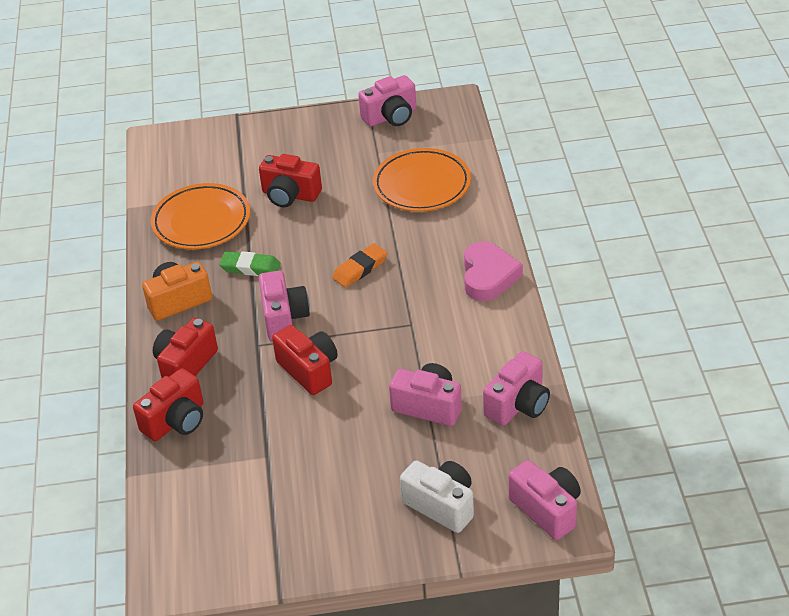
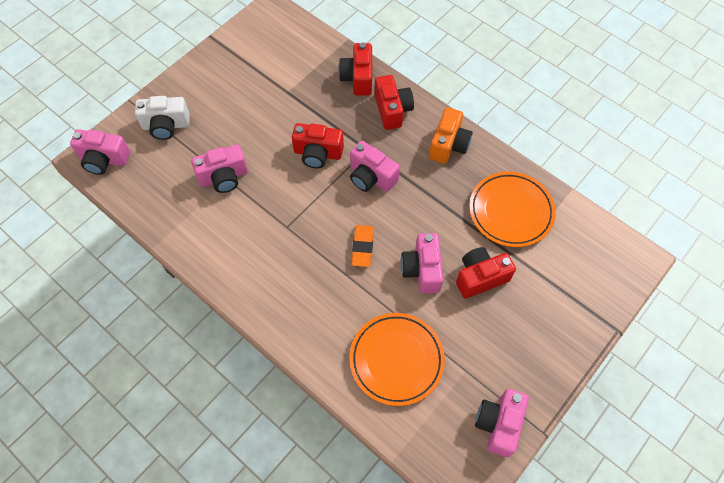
camera: 135 degrees right, 20 degrees up
green eraser [219,251,281,276] -> none
pink heart [464,241,523,301] -> none
pink camera [483,351,550,426] -> pink camera moved to [401,233,443,293]

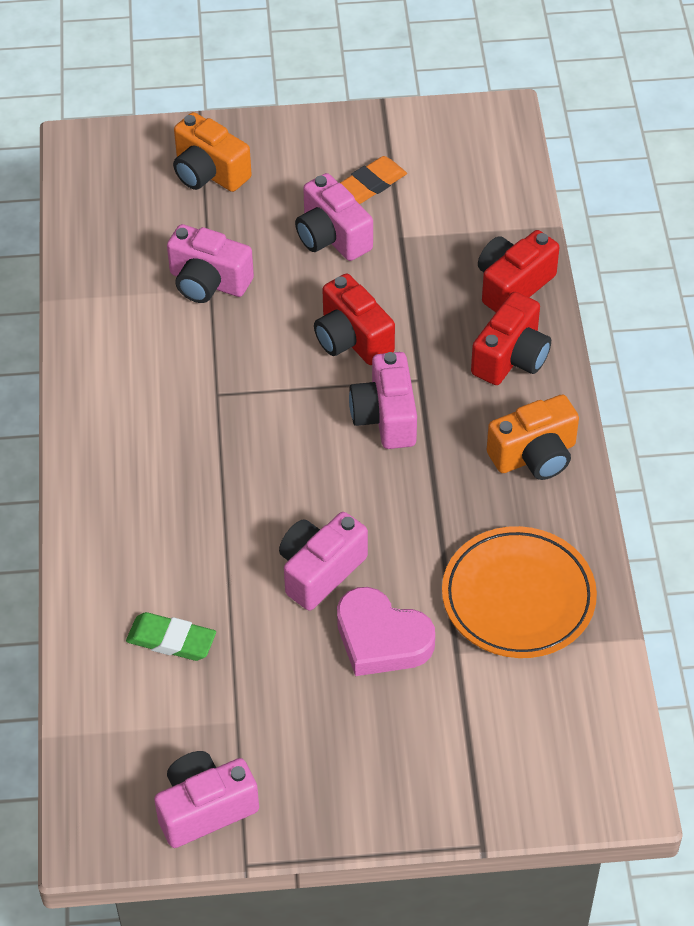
camera: 45 degrees right, 10 degrees down
pink camera [70,129,130,175] -> pink camera moved to [295,173,373,261]
white camera [135,96,190,140] -> orange camera [173,112,252,192]
orange plate [349,313,445,406] -> green eraser [126,612,216,661]
orange eraser [351,225,374,267] -> orange eraser moved to [340,156,407,204]
red camera [456,247,516,299] -> pink heart [337,587,435,676]

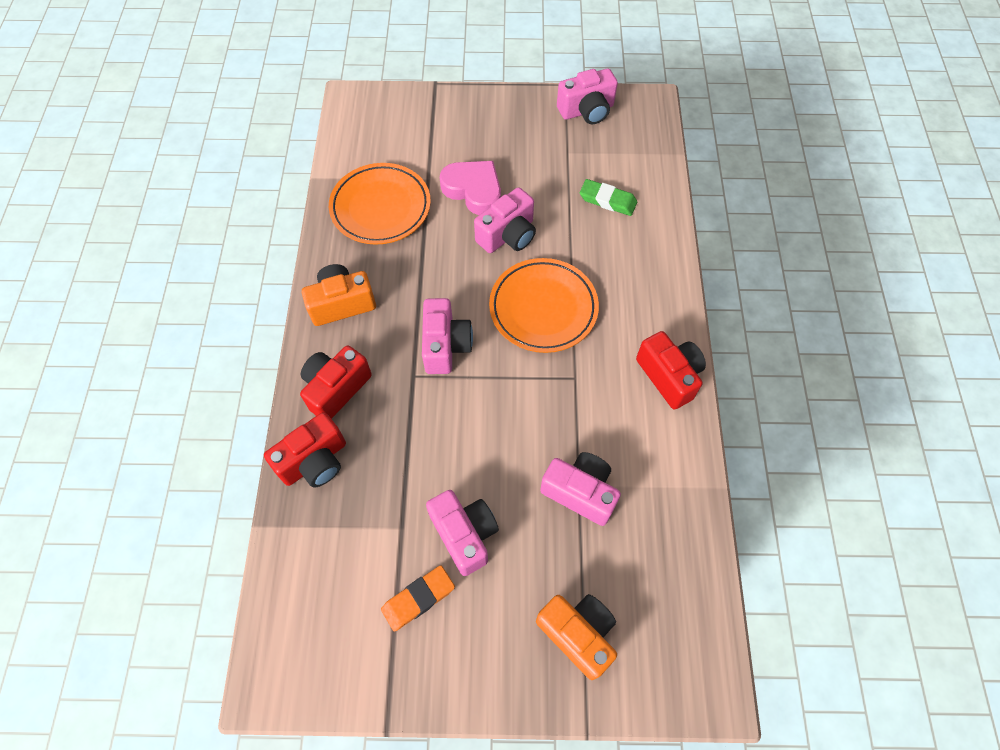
camera: 175 degrees left, 10 degrees up
red camera [314,274,395,365] -> red camera moved to [636,331,706,410]
none -> orange plate [489,258,599,353]

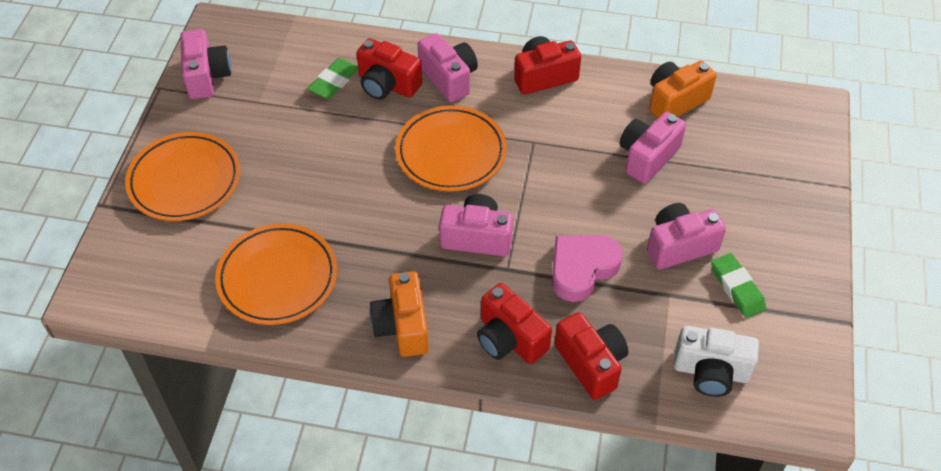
camera: 80 degrees left, 10 degrees down
orange eraser [381,565,455,632] -> green eraser [711,253,766,318]
pink heart [440,161,501,215] -> pink heart moved to [552,235,623,302]
pink camera [474,187,536,253] -> pink camera moved to [418,33,478,102]
orange camera [536,594,617,680] -> orange camera moved to [649,61,717,118]
none -> orange plate [125,132,240,221]
none -> red camera [357,38,422,100]
none -> white camera [674,326,759,397]

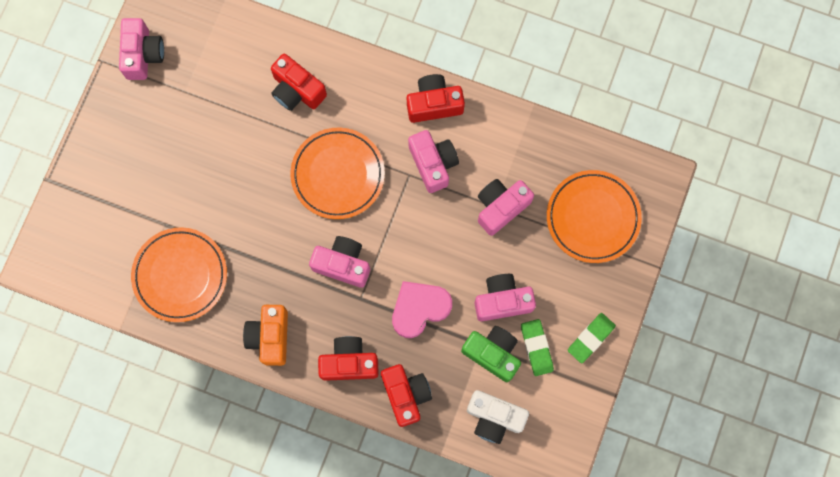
camera: 10 degrees right, 25 degrees up
orange plate [125,132,240,221] -> orange plate moved to [547,170,642,263]
green eraser [307,58,358,99] -> green eraser moved to [568,313,616,363]
pink camera [418,33,478,102] -> pink camera moved to [408,130,459,193]
red camera [477,283,552,364] -> red camera turned 120 degrees clockwise [318,336,379,381]
orange camera [649,61,717,118] -> none
none -> green camera [461,326,521,382]

